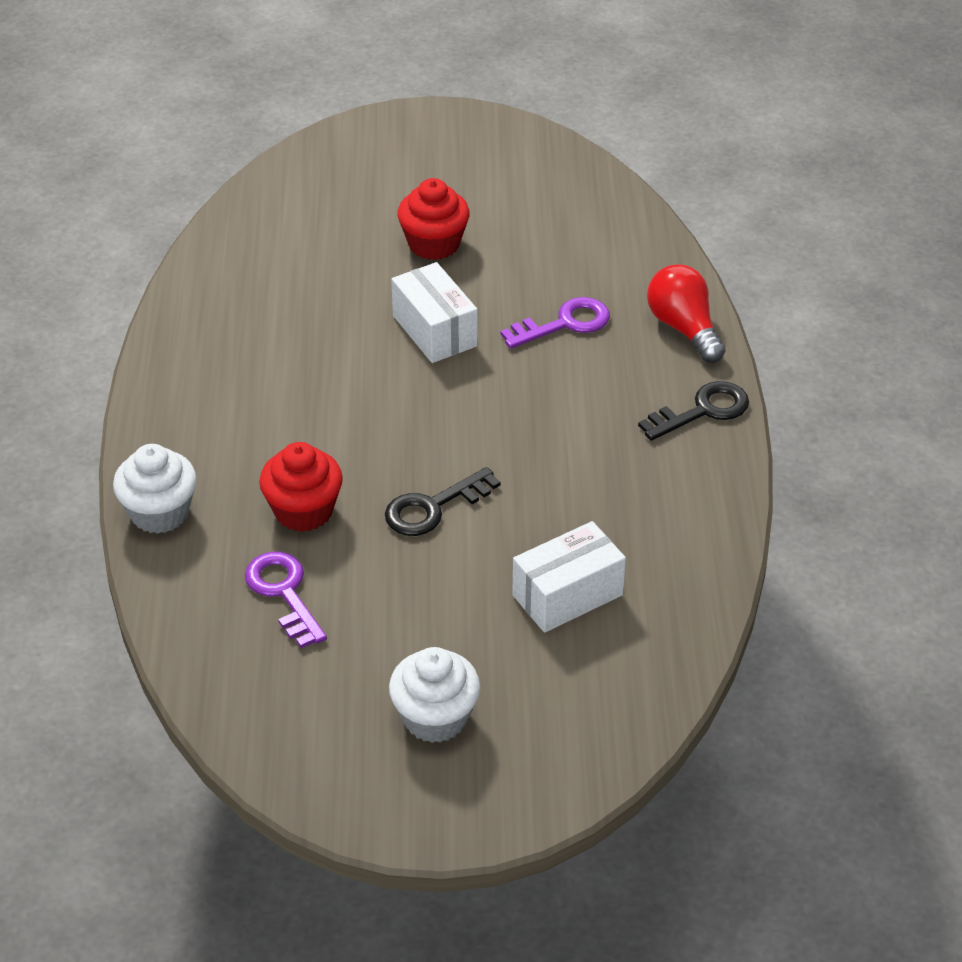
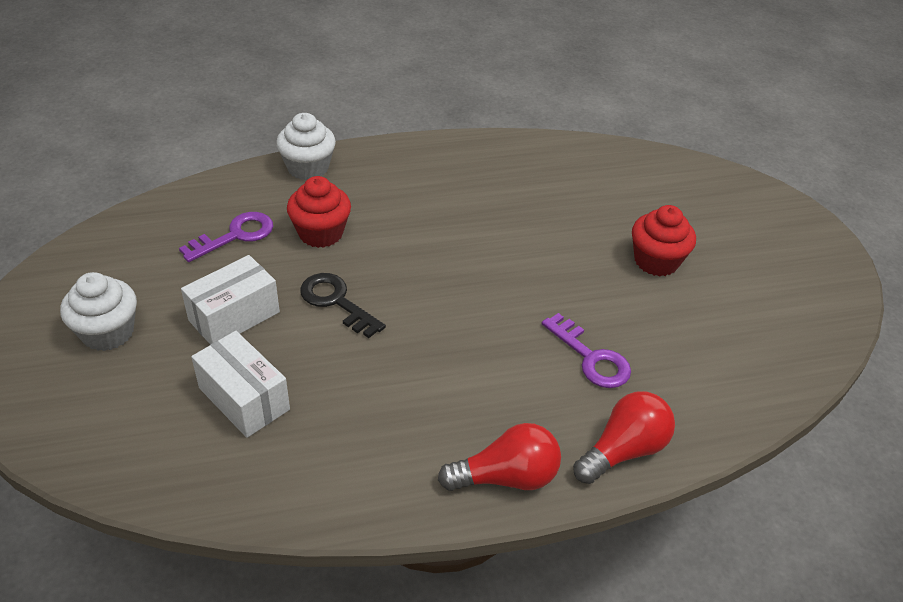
camera: 75 degrees right, 0 degrees up
white box [391,262,477,363] -> white box moved to [181,255,280,344]
black key [638,381,749,441] -> red light bulb [438,423,561,491]

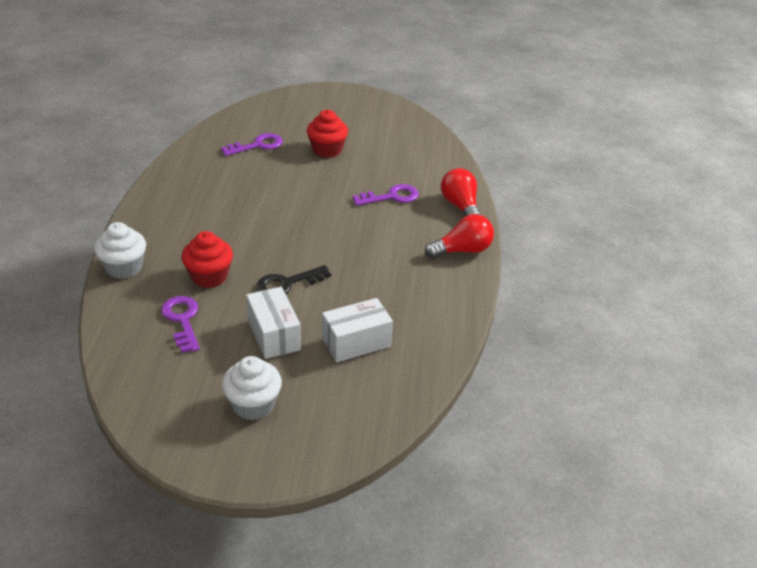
camera: 70 degrees left, 5 degrees down
red light bulb [438,423,561,491] -> red light bulb turned 60 degrees clockwise [425,214,494,259]
none -> purple key [221,133,283,156]

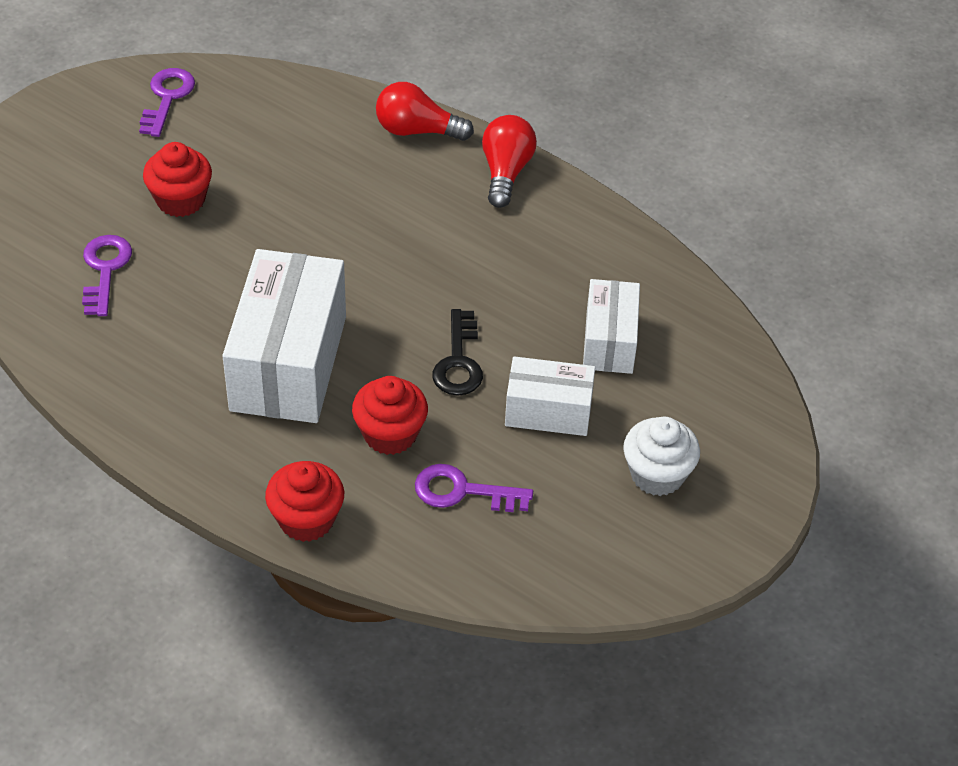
camera: 60 degrees left, 10 degrees up
white cupcake [94,222,146,279] -> red cupcake [265,461,344,542]
purple key [353,184,419,206] -> purple key moved to [139,68,195,137]
none -> white box [222,249,346,423]

